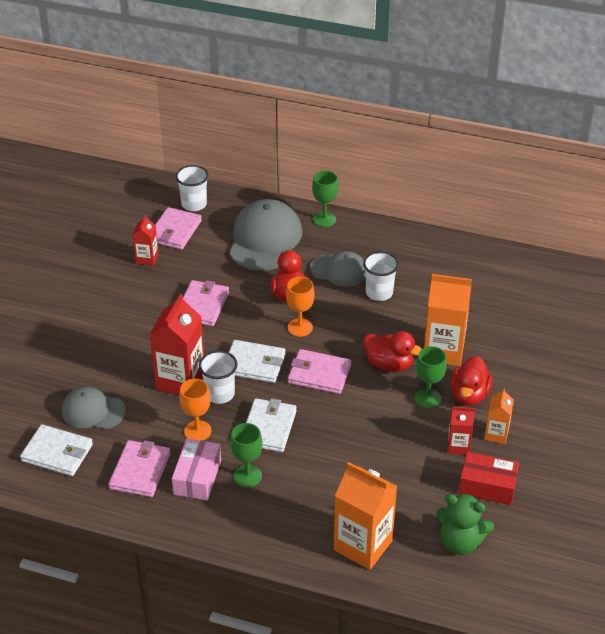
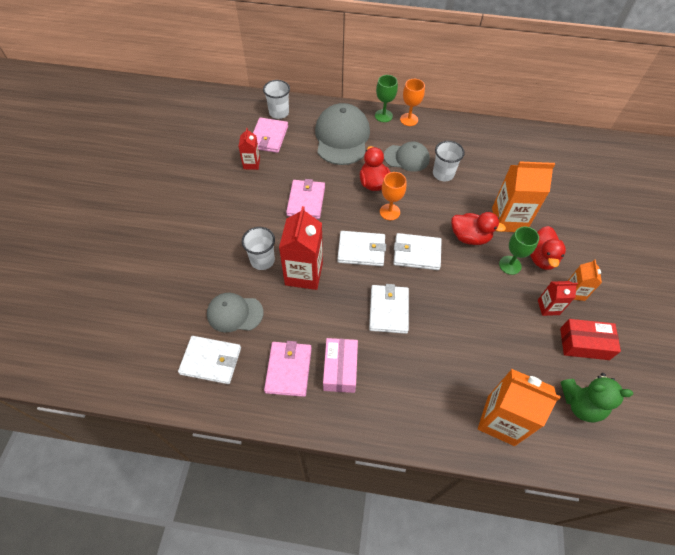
camera: 10 degrees left, 15 degrees up
orange goblet [179,379,211,441] -> orange goblet moved to [400,79,425,126]
white cup [199,351,237,404] -> white cup moved to [242,227,275,270]
green goblet [230,423,263,487] -> none
pink wallet [288,349,351,394] -> white wallet [393,233,442,270]

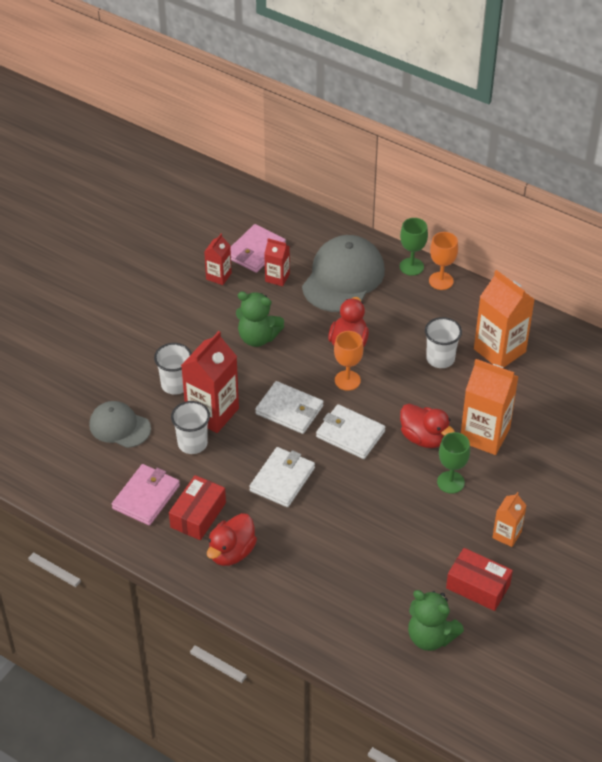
camera: 25 degrees right, 10 degrees down
white wallet [178,336,241,384] -> none
white cup [263,80,290,119] -> white cup moved to [171,401,210,454]
pink wallet [286,179,325,219] -> green teddy bear [236,292,284,347]
pink box [323,338,358,393] -> red box [169,475,226,540]
grey cap [384,141,430,172] -> none
orange carton [478,369,561,446] -> orange carton moved to [474,270,535,367]
red duck [530,226,566,270] -> red duck moved to [207,513,257,566]
red carton [538,281,578,316] -> red carton moved to [264,238,290,286]

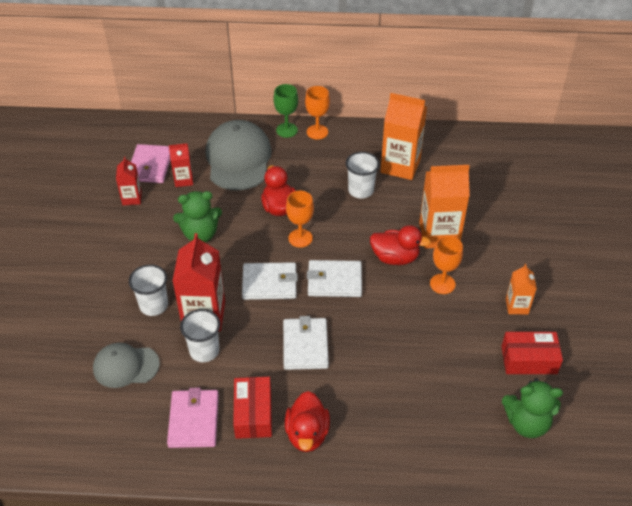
camera: 30 degrees left, 0 degrees up
green goblet [437,432,470,494] -> orange goblet [430,236,463,294]

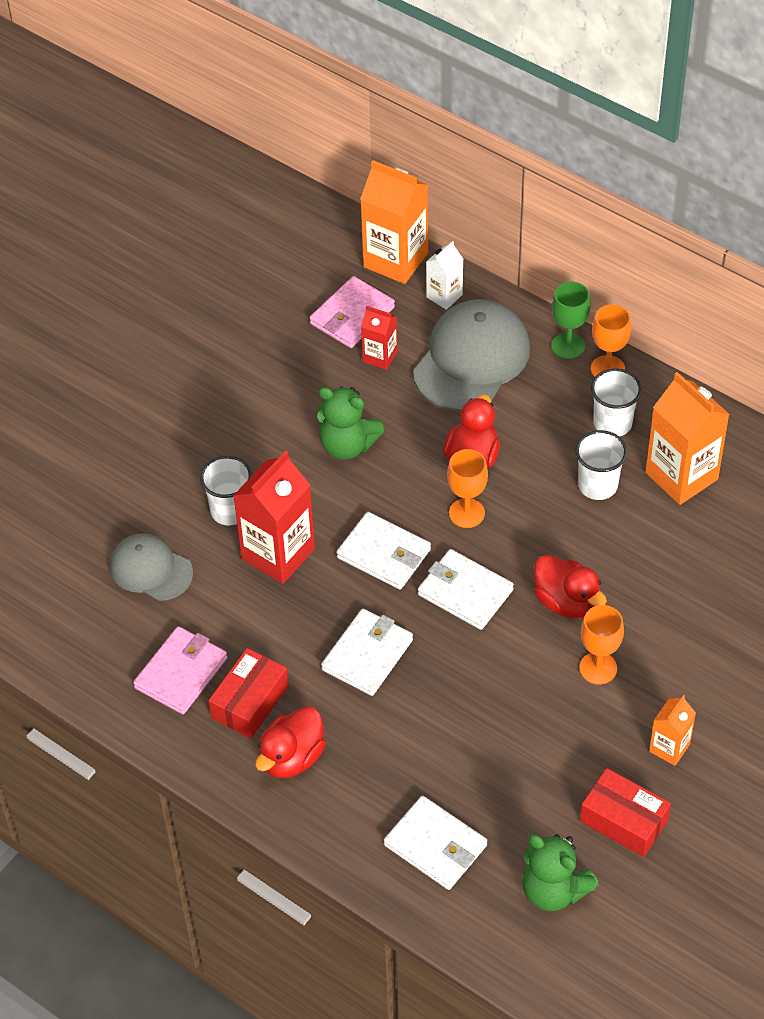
camera: 35 degrees right, 5 degrees up
red carton [116,157,142,205] -> none
white cup [180,309,220,362] -> white cup moved to [591,368,642,437]
orange carton [419,165,470,249] -> orange carton moved to [360,160,428,284]
none -> white wallet [384,796,487,890]
none -> white carton [426,241,463,310]

